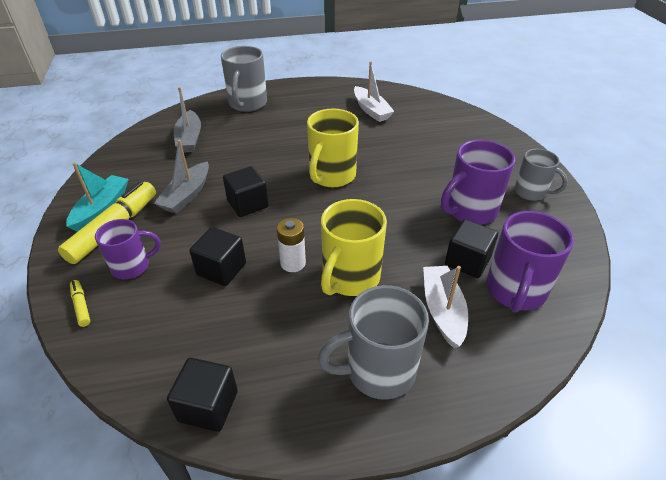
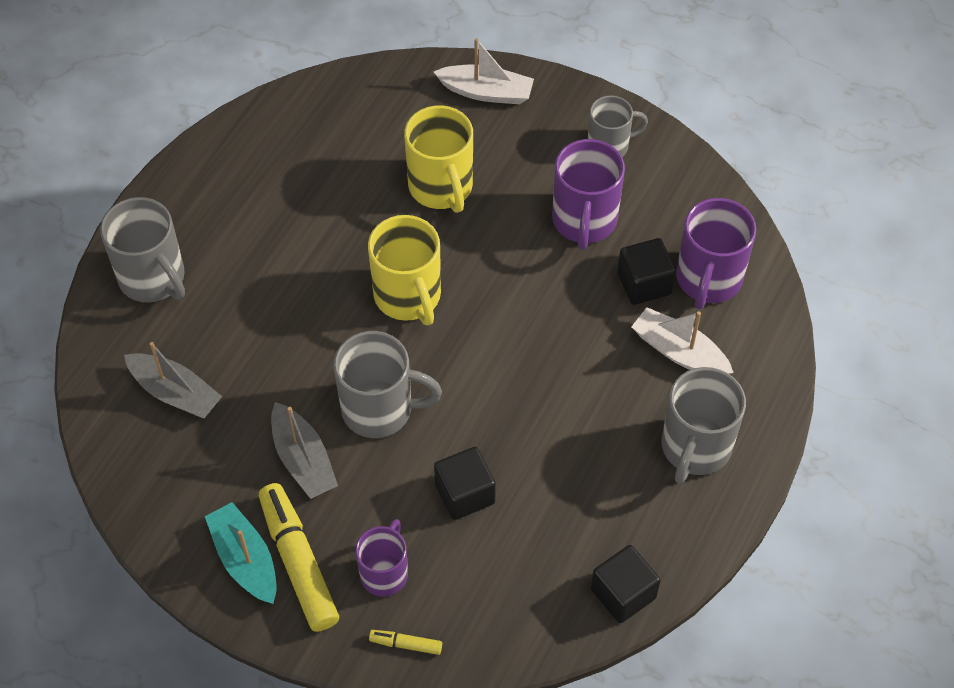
camera: 50 degrees left, 15 degrees up
black cube [223,166,268,217] -> grey mug [334,331,442,438]
white battery [277,218,306,272] -> none
yellow mug [321,199,387,296] -> yellow mug moved to [404,105,473,213]
white boat [354,61,395,122] -> white boat moved to [434,38,534,104]
purple mug [486,211,574,312] -> purple mug turned 45 degrees clockwise [676,198,756,309]

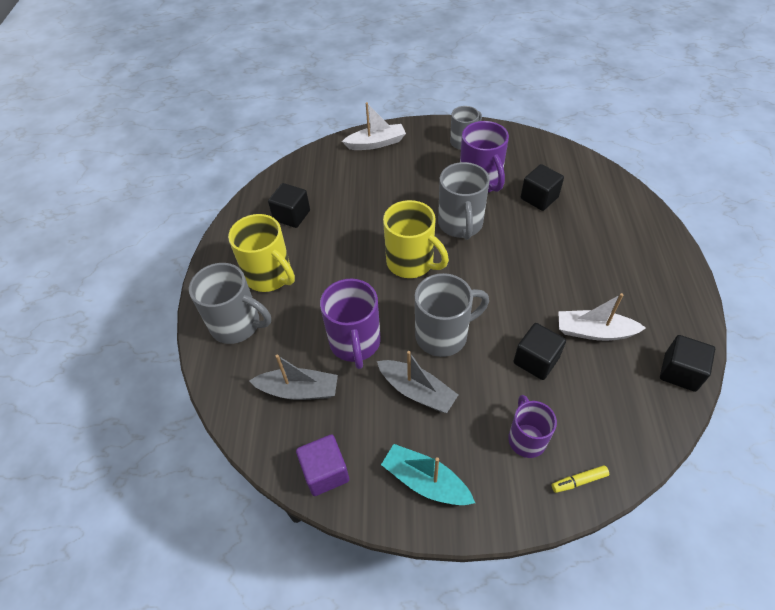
camera: 25 degrees left, 5 degrees down
yellow marker [259,483,339,632] -> none
yellow mug [404,105,473,213] -> yellow mug moved to [228,214,295,292]
white boat [631,307,734,374] -> white boat moved to [558,293,646,341]
grey mug [662,367,746,484] -> grey mug moved to [438,162,490,240]
purple mug [676,198,756,309] -> purple mug moved to [320,279,381,369]
none -> black cube [268,183,310,228]
none -> purple cube [296,434,349,496]

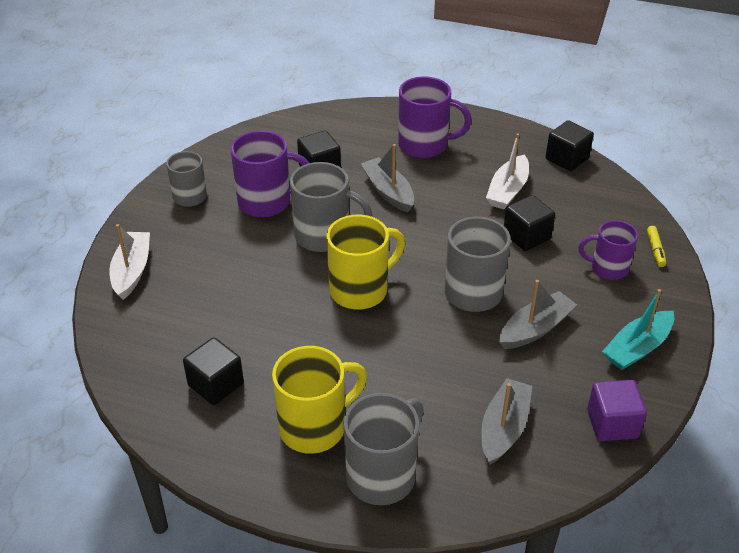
camera: 75 degrees left, 10 degrees down
purple mug [320,279,381,369] -> purple mug moved to [398,76,472,158]
none -> grey boat [361,144,414,212]

